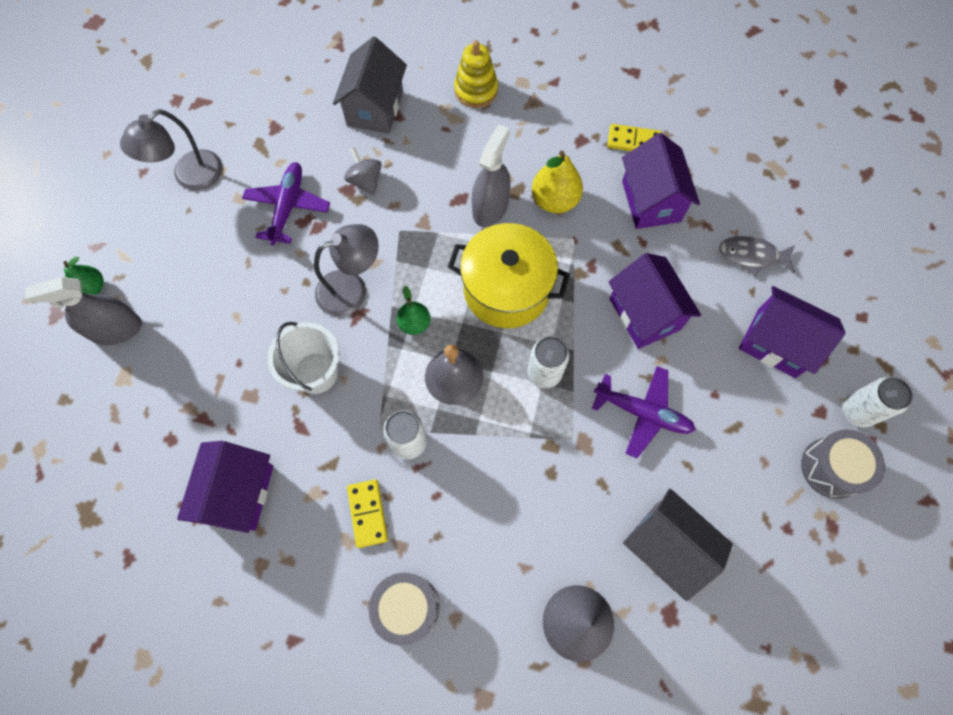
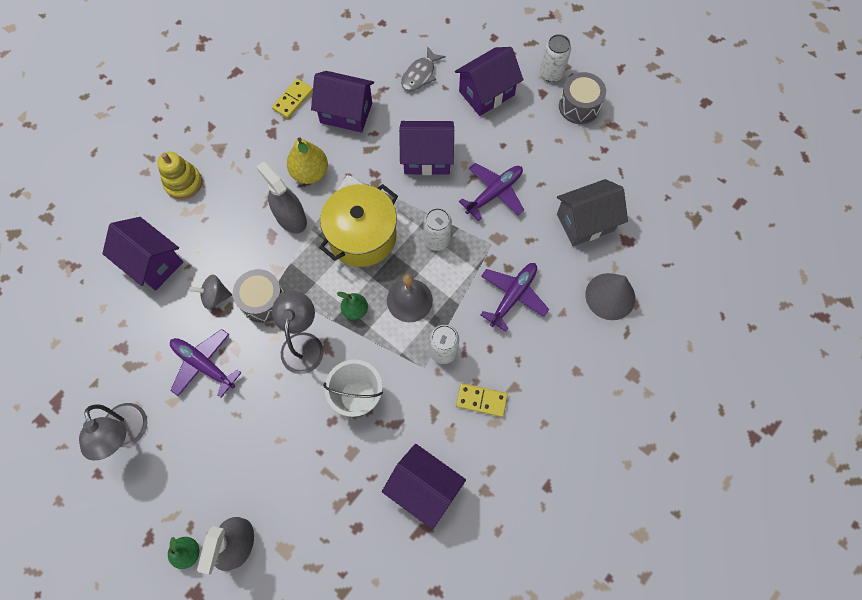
camera: 65 degrees left, 0 degrees up
grey house [333,37,407,134] -> purple house [102,217,183,291]
grey drum [369,573,439,645] -> grey drum moved to [233,269,285,323]
none -> purple plane [481,263,549,332]

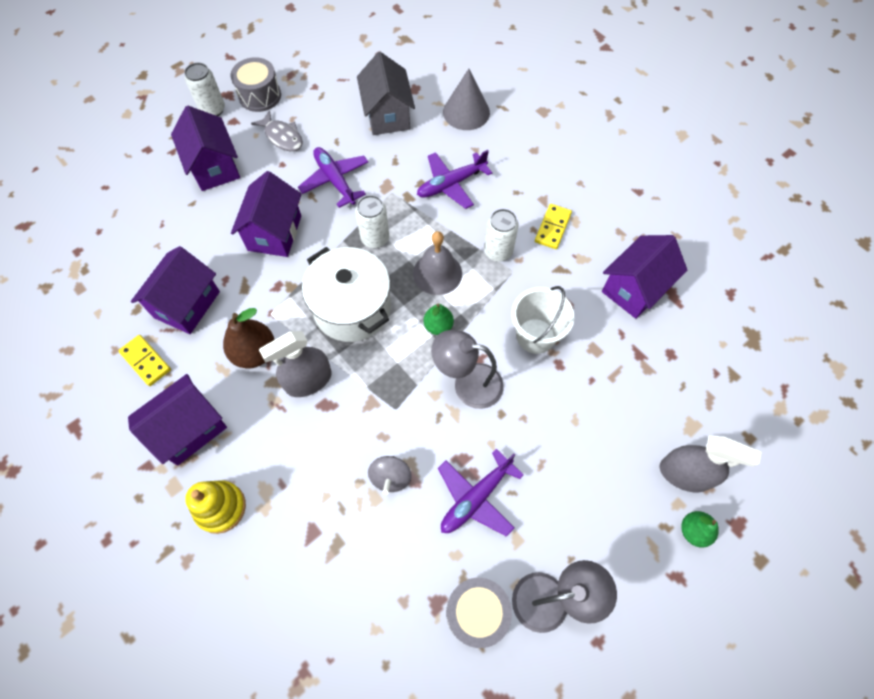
camera: 80 degrees left, 5 degrees down
purple house [102,217,183,291] -> purple house moved to [128,374,227,466]
grey drum [233,269,285,323] -> grey drum moved to [446,578,512,648]
yellow pear [287,137,328,184] -> brown pear [223,308,274,368]
yellow pot [319,184,398,267] -> white pot [302,247,391,342]
grey fish [401,46,446,91] -> grey fish moved to [251,110,303,151]
purple plane [481,263,549,332] -> purple plane turned 75 degrees counterclockwise [417,150,492,209]

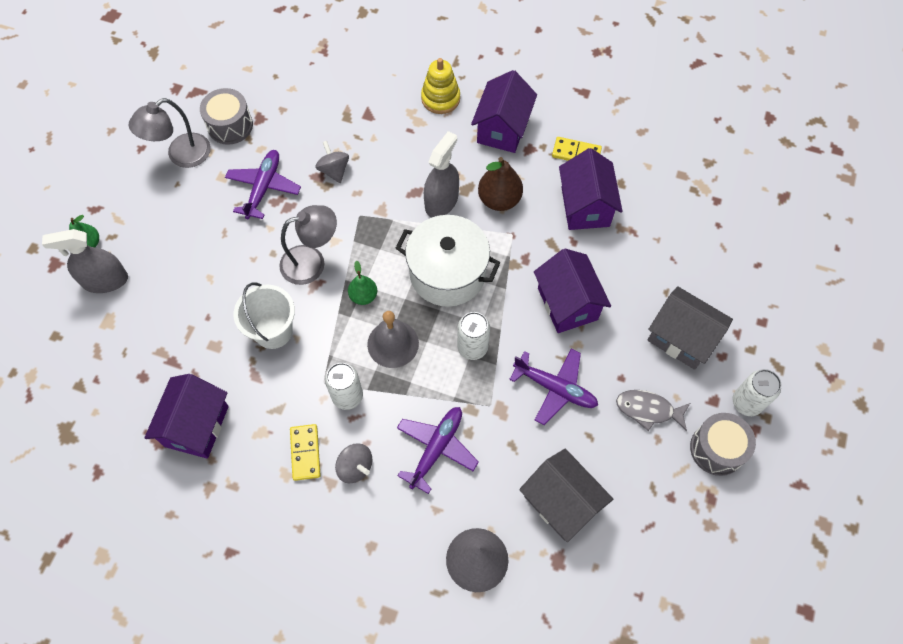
camera: 150 degrees right, 0 degrees up
purple house [171,106,240,191] -> grey house [647,286,733,370]
none -> grey spinning top [335,443,372,483]

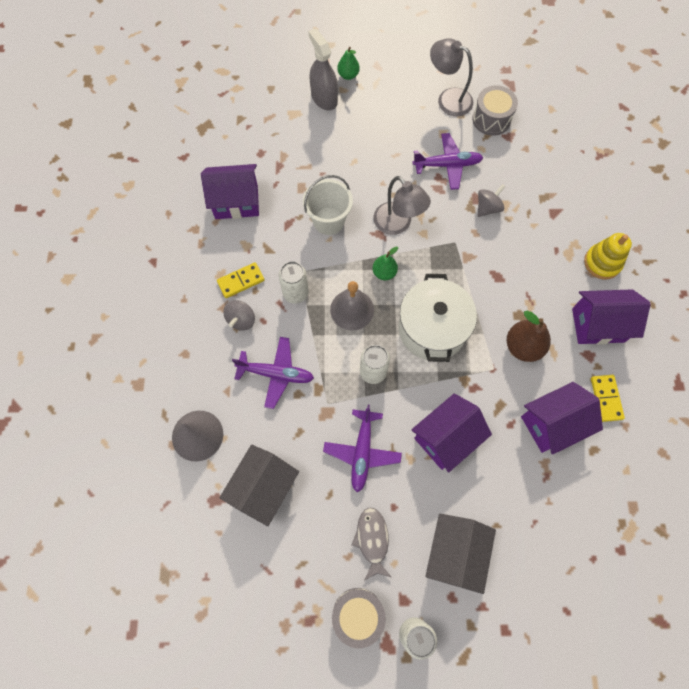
camera: 70 degrees right, 5 degrees up
grey spray bottle [424,131,459,217] -> none

